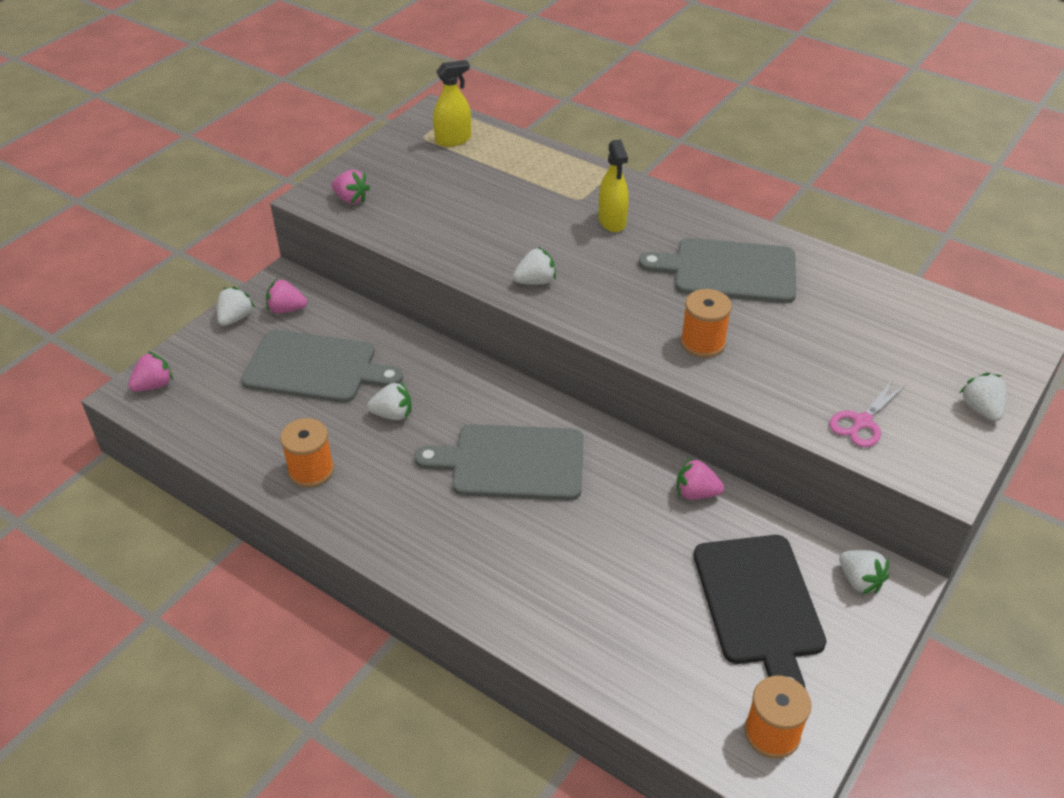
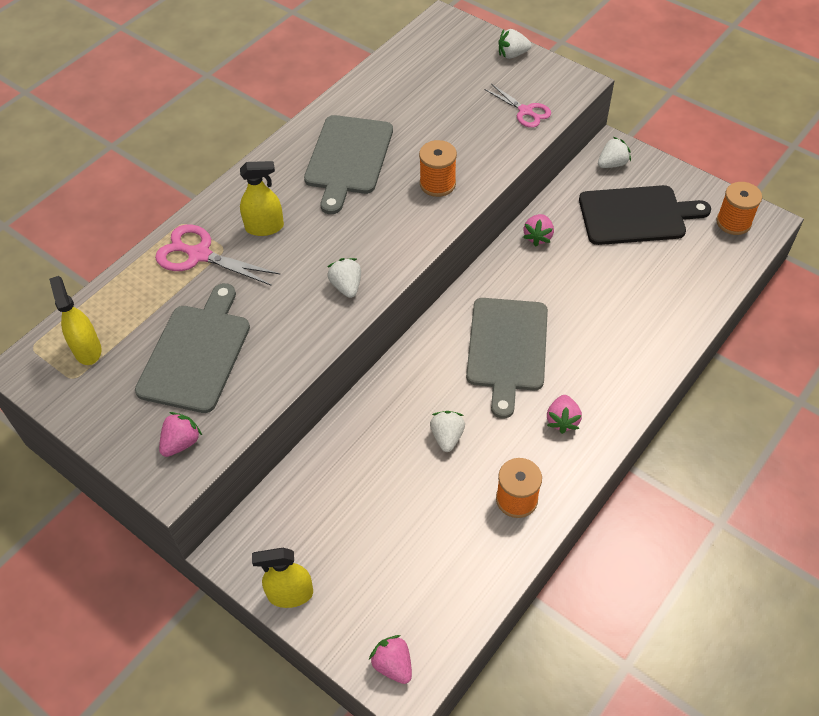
camera: 85 degrees left, 10 degrees up
white strawberry [217,286,255,326] -> yellow spray bottle [252,548,313,608]
grey cutting board [241,330,403,403] -> grey cutting board moved to [135,283,250,413]
pink strawberry [266,279,307,313] -> pink strawberry moved to [547,395,582,434]
none -> pink scissors [155,224,280,286]

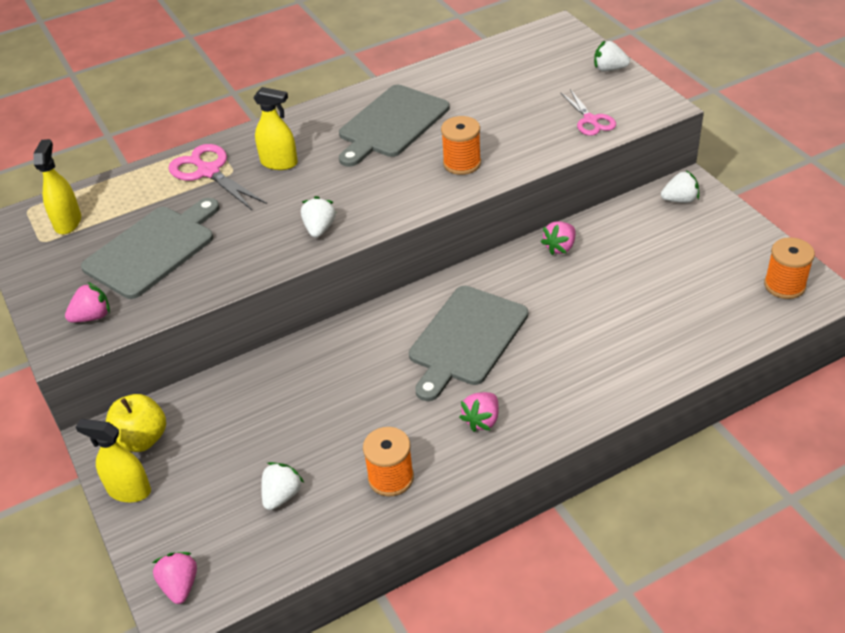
camera: 25 degrees right, 10 degrees down
white strawberry [430,411,465,452] -> white strawberry moved to [261,462,304,510]
black cutting board [579,185,711,245] -> none
none -> yellow apple [106,394,166,452]

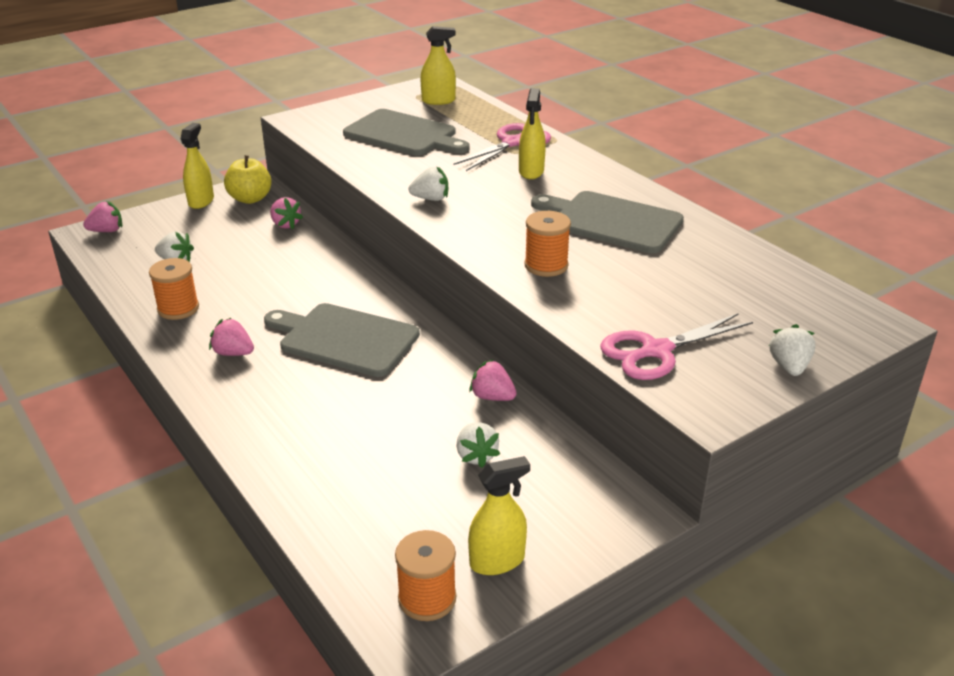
camera: 80 degrees right, 10 degrees down
pink strawberry [65,282,110,322] -> pink strawberry moved to [270,197,303,229]
pink scissors [561,89,616,136] -> pink scissors [600,313,753,380], size x1.51
white strawberry [661,170,699,203] -> white strawberry moved to [457,422,500,468]
none -> yellow spray bottle [468,456,530,575]

